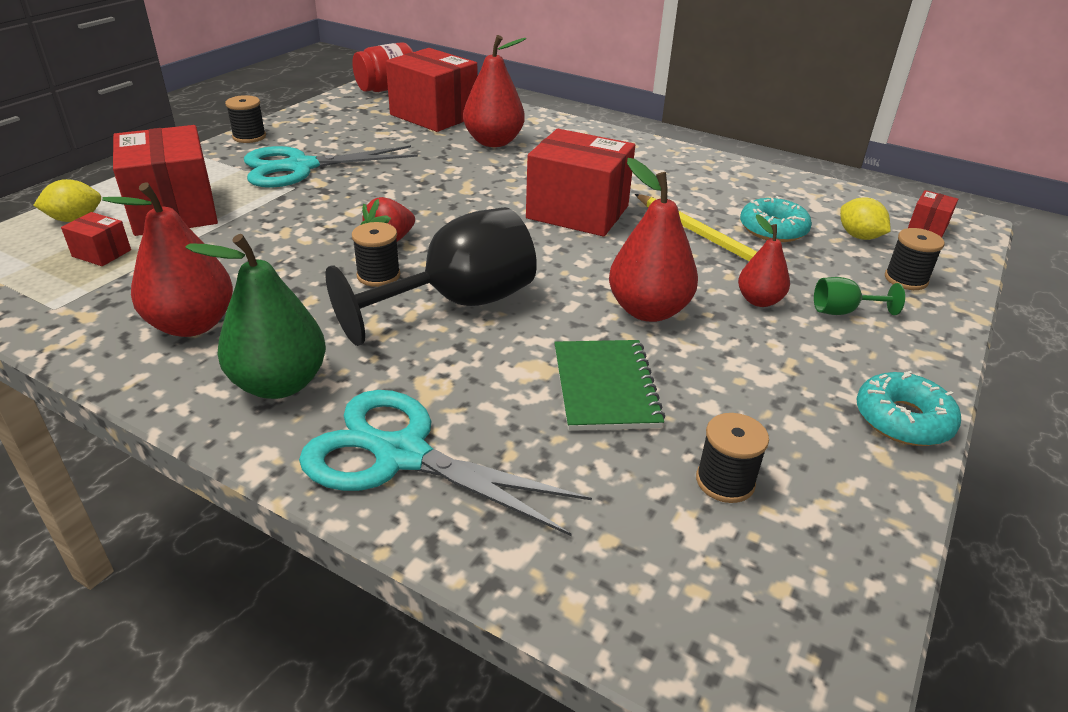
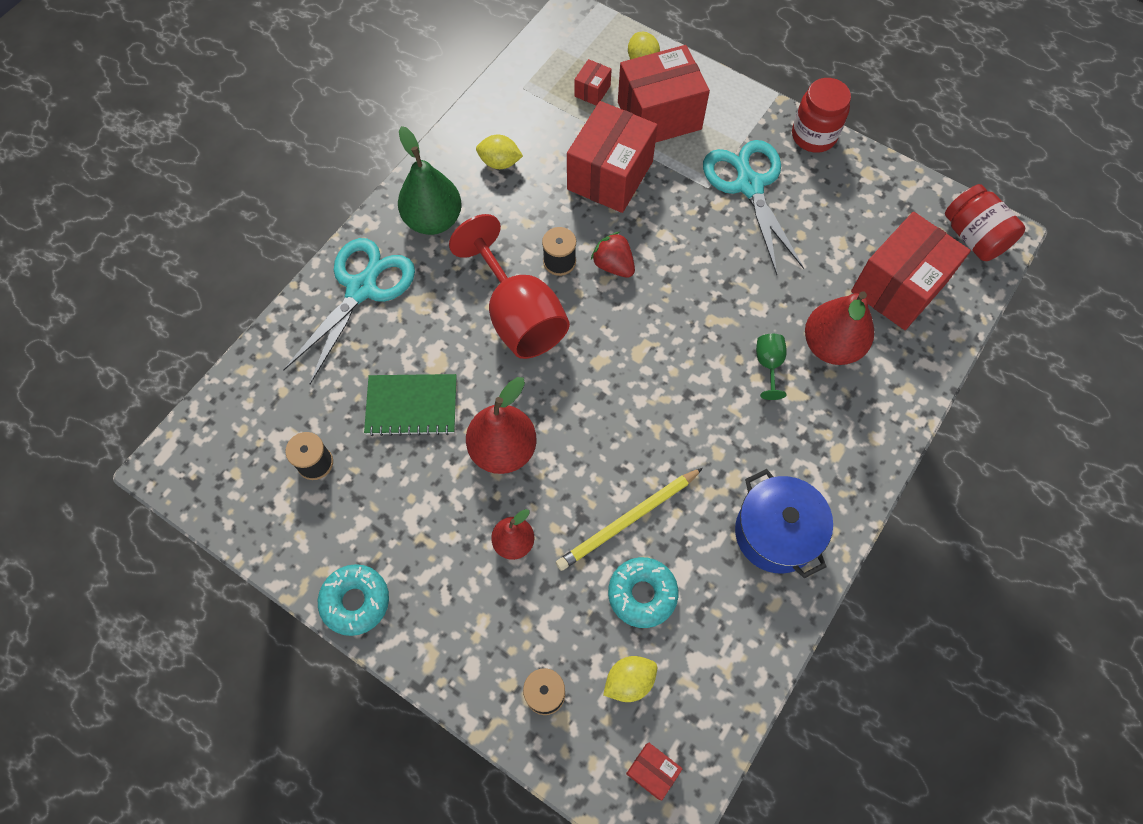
camera: 95 degrees right, 30 degrees up
red pear [102,182,233,337] -> yellow lemon [476,135,523,169]
black spool [225,95,266,143] -> red jar [792,78,851,153]
black goblet [325,207,537,346] -> red goblet [449,214,570,359]
red box [526,129,635,237] -> red box moved to [567,101,658,213]
green goblet [814,277,905,315] -> green goblet moved to [756,334,787,400]
none -> blue pot [735,469,833,578]

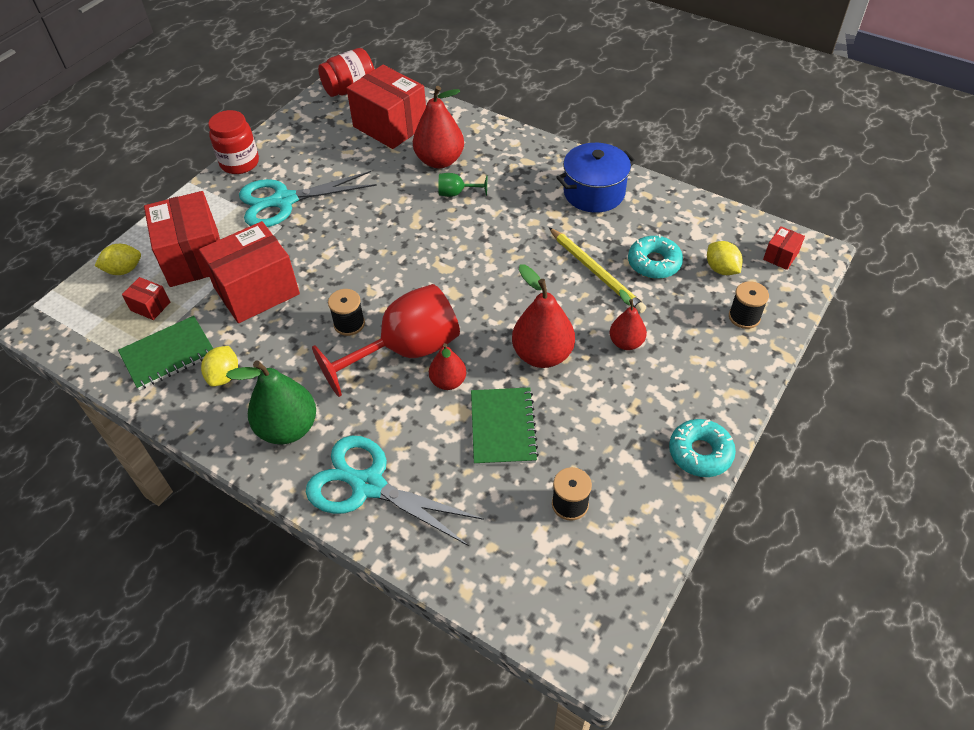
camera: 90 degrees left, 15 degrees down
red box [567,101,658,213] -> red box turned 60 degrees counterclockwise [199,221,300,323]
red strawberry [591,232,635,278] -> none
none -> green notebook [118,316,213,390]
none -> red pear [429,343,466,390]

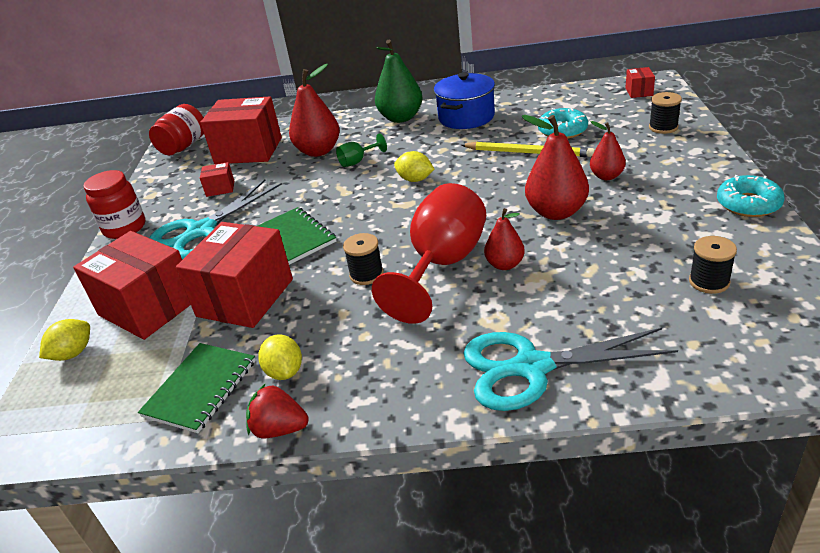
camera: 30 degrees left, 15 degrees down
red box [122,277,170,320] -> red box moved to [200,162,234,197]
green pear [226,360,316,444] -> green pear moved to [375,40,422,123]
green notebook [471,387,539,465] -> green notebook moved to [258,207,336,265]
yellow lemon [707,241,742,275] -> yellow lemon moved to [394,151,434,182]
none -> red strawberry [246,383,309,438]

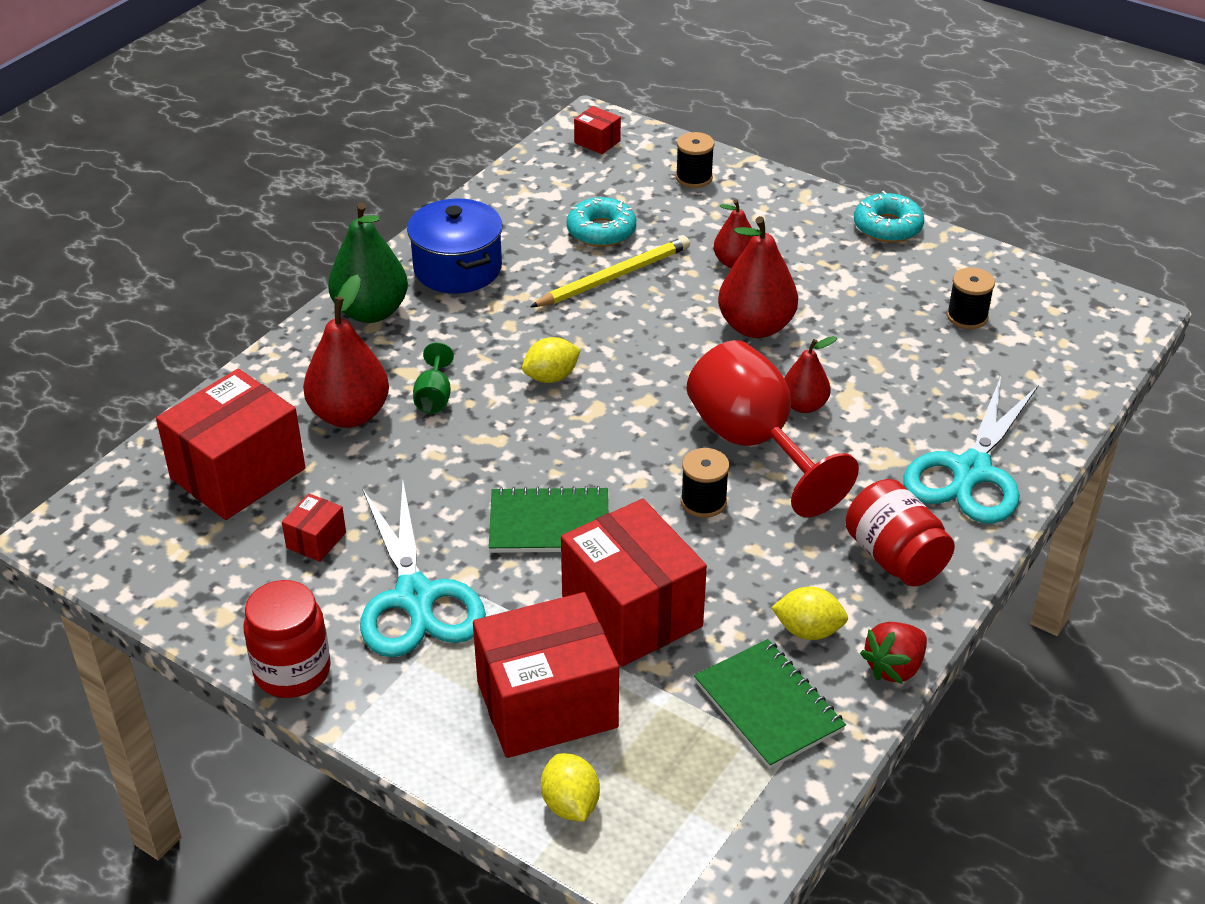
camera: 60 degrees left, 5 degrees up
red jar [149,104,204,155] -> red jar moved to [845,479,955,586]

